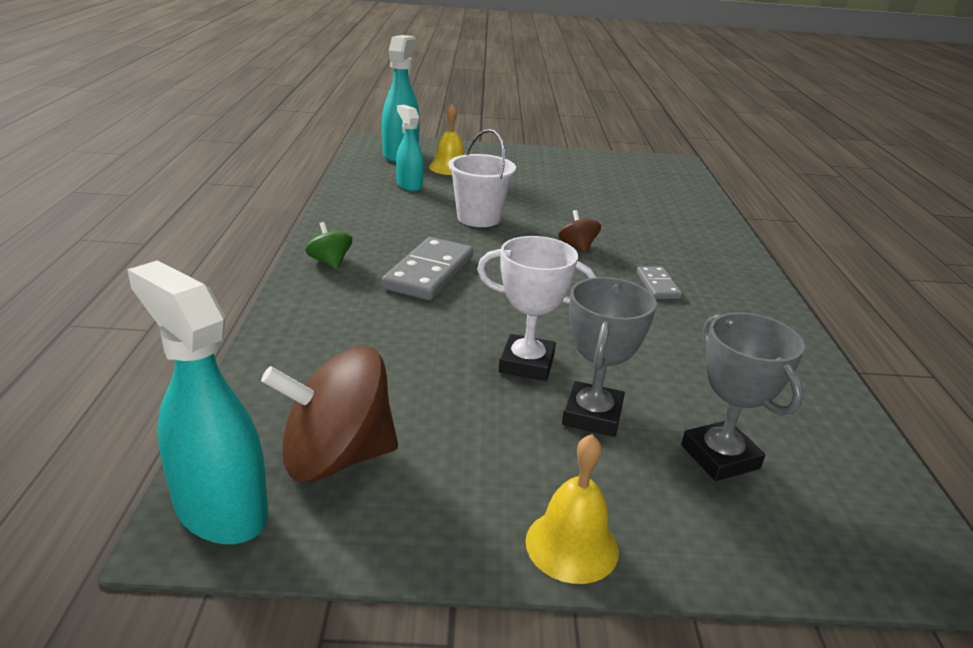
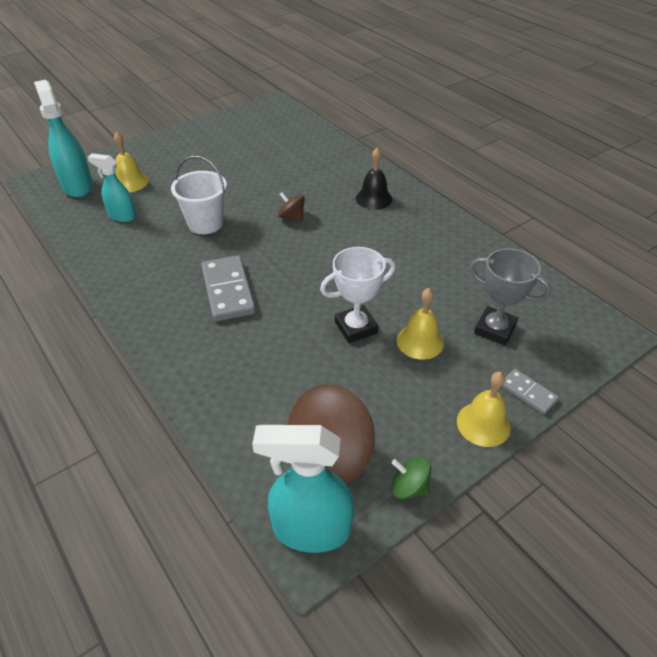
camera: 35 degrees left, 15 degrees up
green spinning top [305,222,352,269] -> green spinning top moved to [392,456,431,499]
grey trophy [562,277,657,437] -> yellow bell [397,288,444,360]
grey domino [637,266,682,299] -> grey domino moved to [502,369,559,415]
none -> black bell [356,148,392,210]

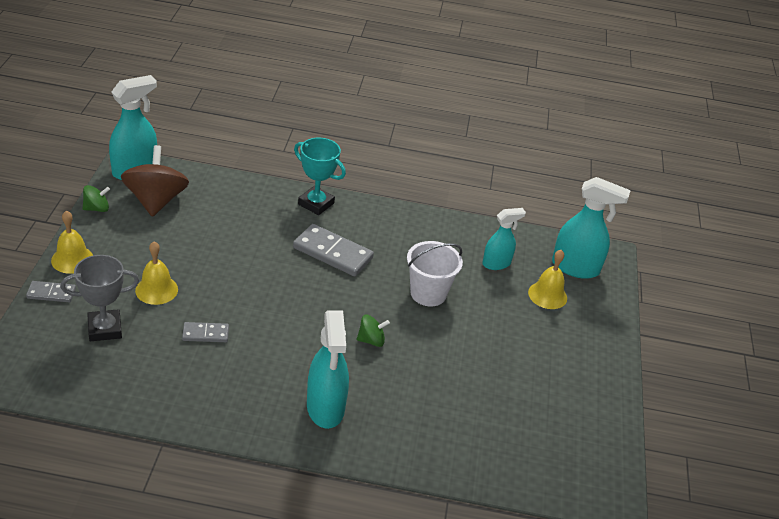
camera: 130 degrees right, 5 degrees down
brown spinning top [278,192,305,221] -> green spinning top [357,315,390,347]
white trophy [320,247,395,343] -> none
black bell [356,148,392,210] -> turquoise spray bottle [307,310,349,429]
none -> grey domino [182,322,229,342]
none -> turquoise trophy [294,138,346,215]

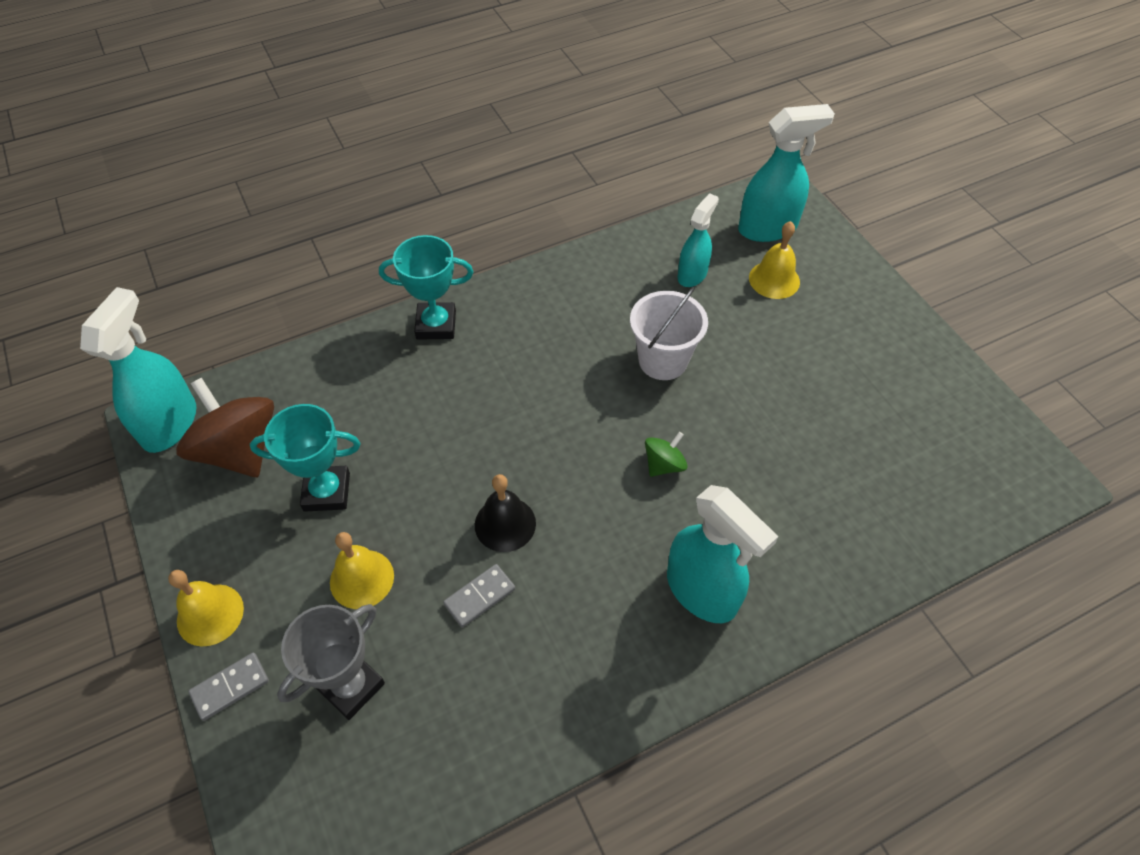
camera: 30 degrees left, 15 degrees up
green spinning top [83,185,110,212] -> none
grey domino [293,224,374,276] -> none
none -> turquoise trophy [250,404,361,512]
none -> black bell [475,474,536,552]

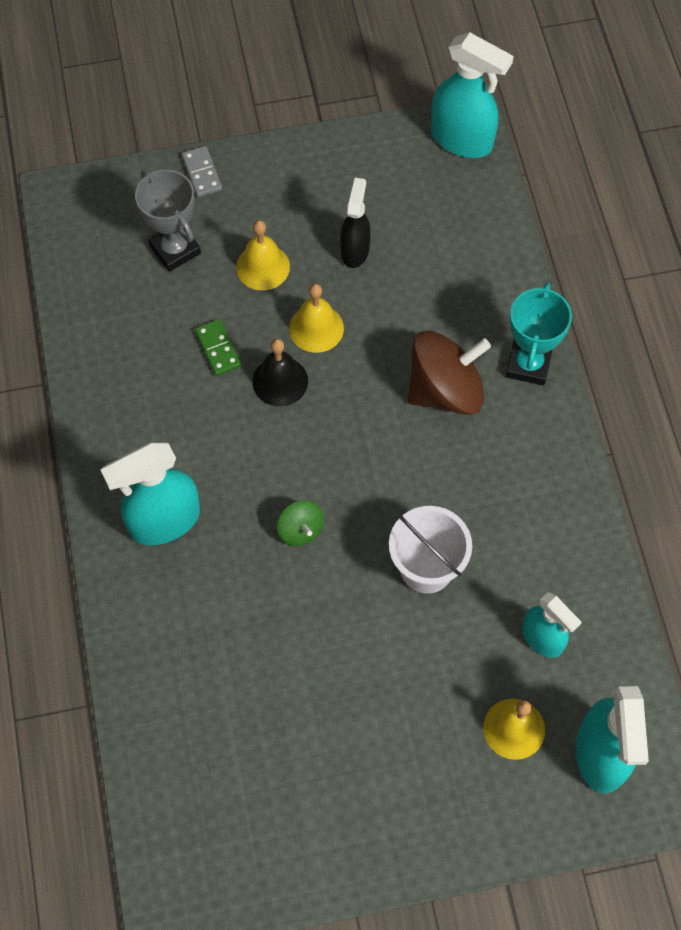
camera: 105 degrees right, 10 degrees up
yellow bell [168,570,244,647] -> yellow bell moved to [289,283,344,353]
brown spinning top [176,378,274,477] -> brown spinning top moved to [408,331,491,415]
turquoise trophy [250,404,361,512] -> black spray bottle [340,178,371,268]
grey domino [443,564,515,628] -> green domino [195,319,241,376]

